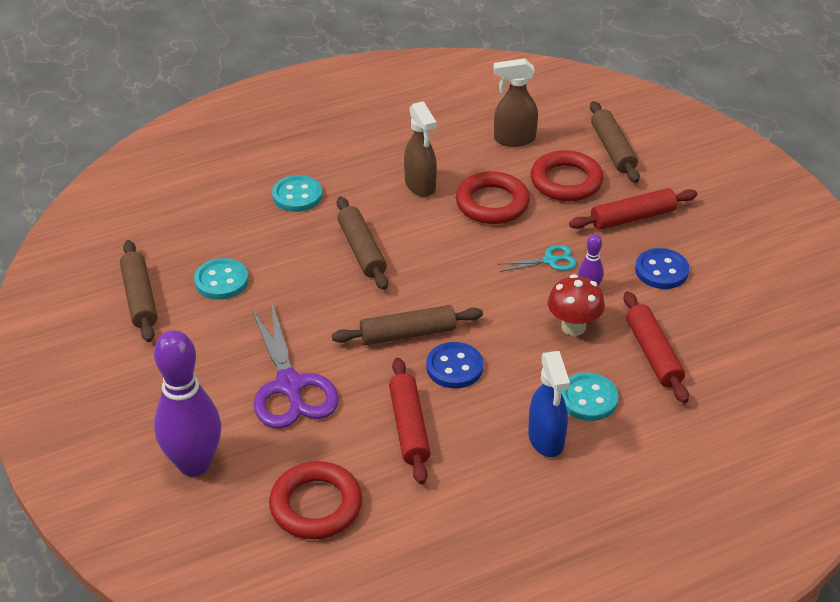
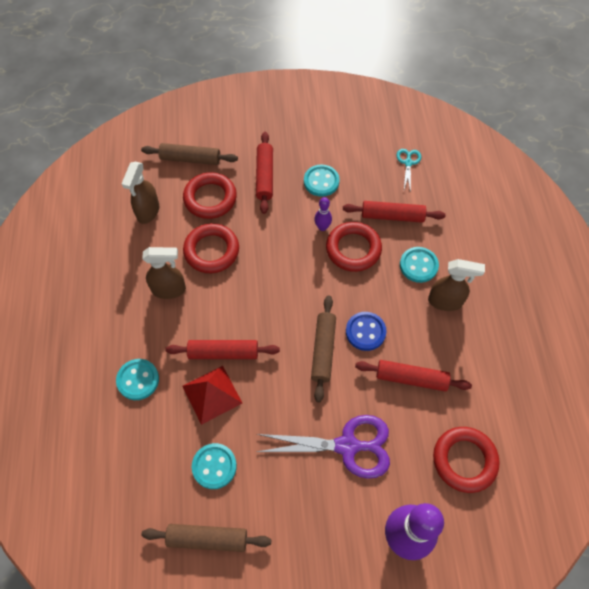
camera: 70 degrees left, 20 degrees up
brown rolling pin [337,196,388,290] -> red rolling pin [165,340,280,359]
turquoise scissors [499,245,577,272] -> turquoise scissors moved to [396,149,421,193]
blue spray bottle [528,351,570,457] -> brown spray bottle [428,259,485,311]
red mushroom [548,274,605,336] -> red ring [326,222,382,272]
blue button [635,248,689,289] -> turquoise button [304,165,340,197]
none -> red pyramid [182,366,242,425]

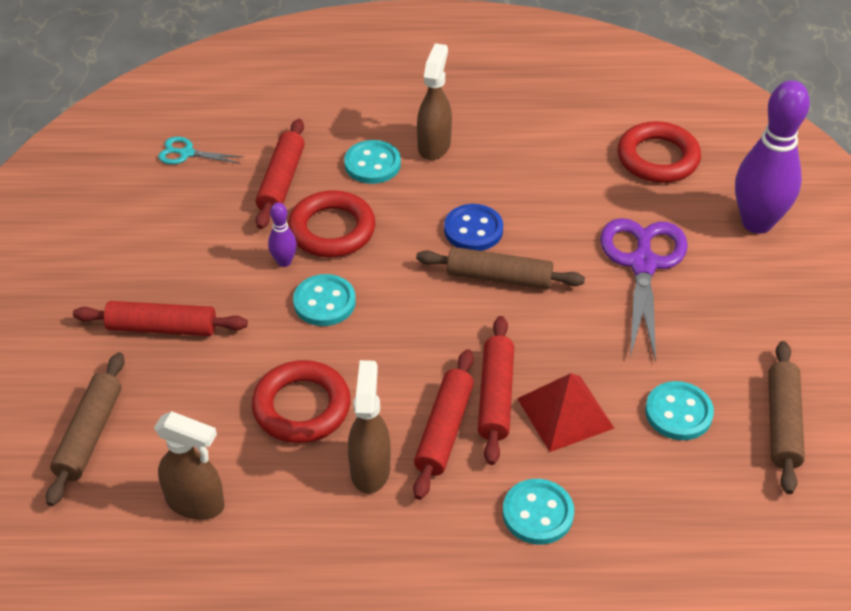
camera: 85 degrees left, 15 degrees down
red ring [183,172,237,219] -> none
turquoise button [304,165,340,197] -> turquoise button moved to [293,274,356,326]
red rolling pin [355,360,472,392] -> red rolling pin moved to [413,349,474,500]

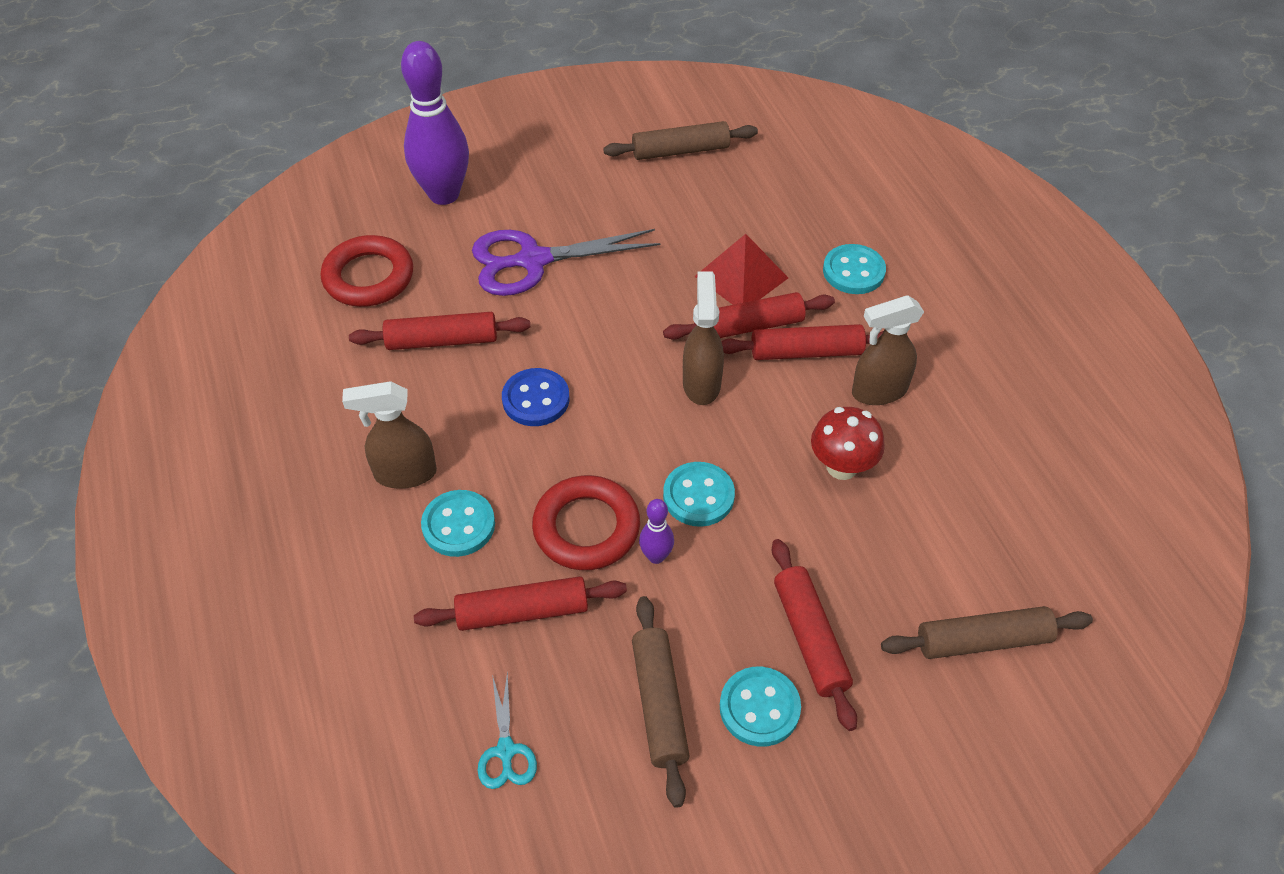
camera: 110 degrees left, 5 degrees up
brown spray bottle [154,411,225,520] -> brown spray bottle moved to [683,271,724,405]
red ring [252,360,351,443] -> red mushroom [811,407,885,480]
brown rolling pin [416,247,585,290] -> brown rolling pin moved to [632,596,690,808]
turquoise button [645,381,714,440] -> turquoise button moved to [720,667,801,747]
none -> red rolling pin [349,312,530,350]

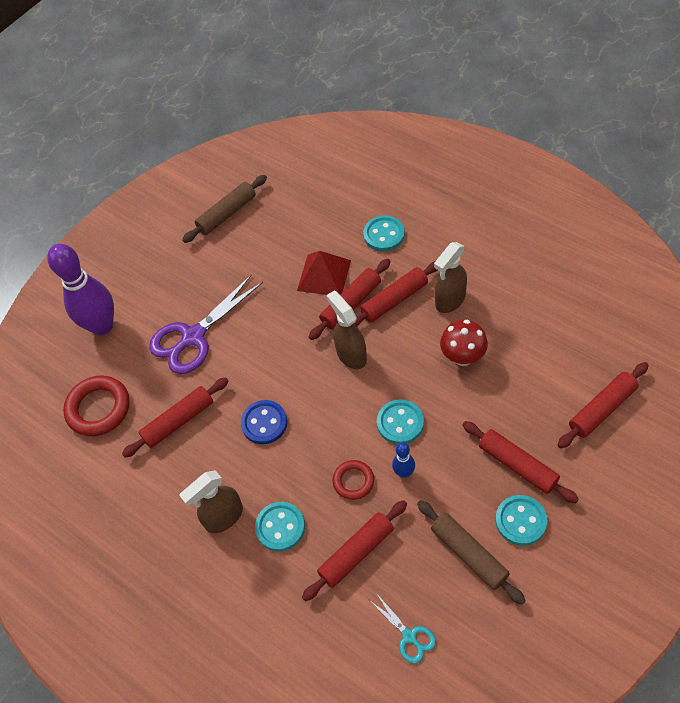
camera: 25 degrees left, 5 degrees up
red ring [532,475,640,570] -> red ring [333,460,374,500], size x0.58
purple bowling pin [639,499,674,564] -> blue bowling pin [392,442,415,478]
brown rolling pin [881,606,1093,659] -> red rolling pin [558,362,649,448]

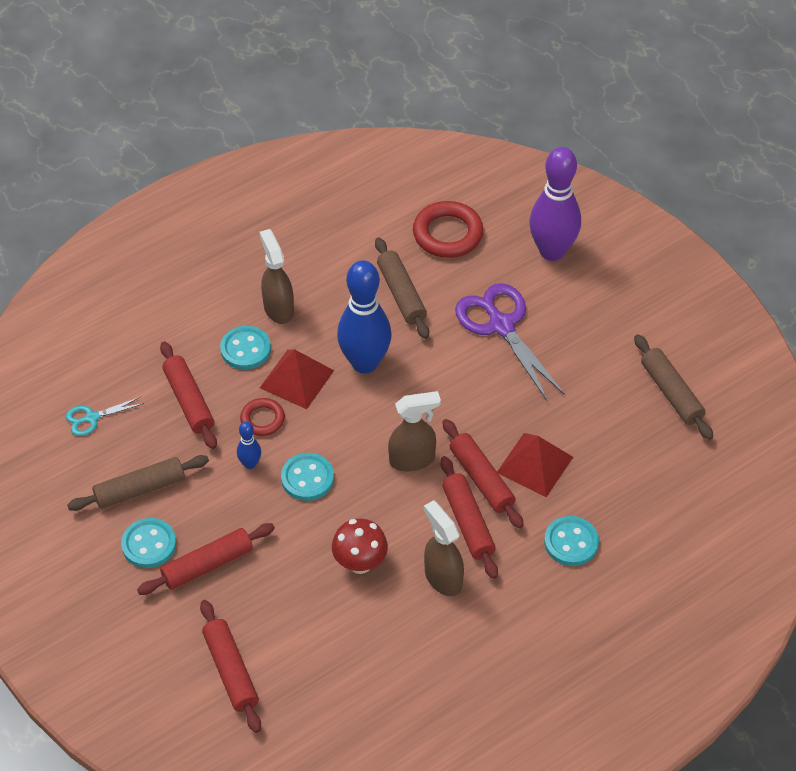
camera: 100 degrees right, 5 degrees down
red rolling pin [122,377,228,458] -> brown rolling pin [375,237,429,339]
blue button [241,400,287,444] -> blue bowling pin [337,260,392,374]
none -> red pyramid [260,349,334,409]

